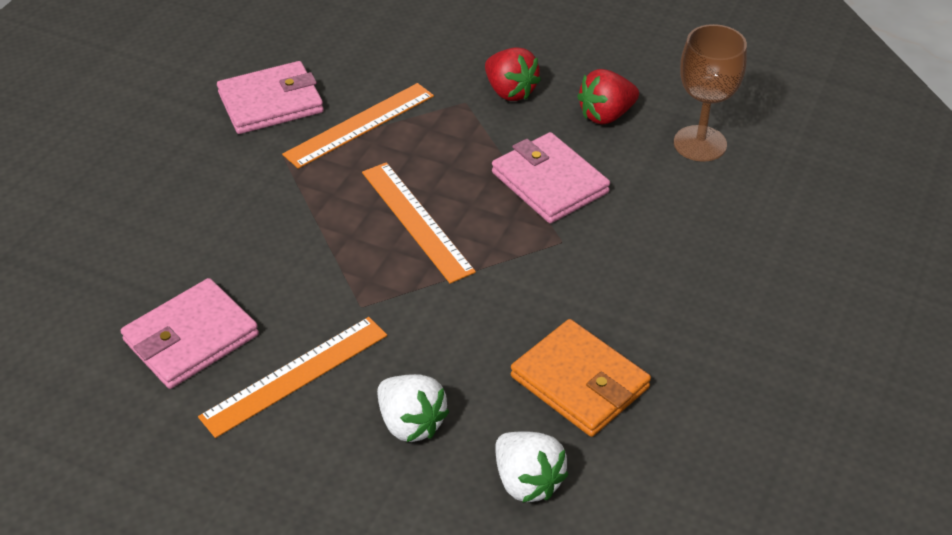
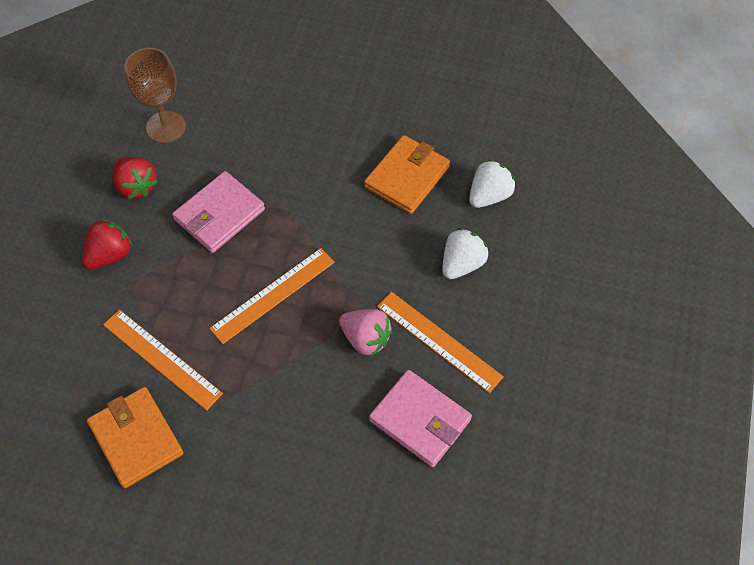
camera: 100 degrees left, 15 degrees up
pink wallet [217,61,324,134] -> orange wallet [87,387,184,488]
none -> pink strawberry [339,309,392,356]

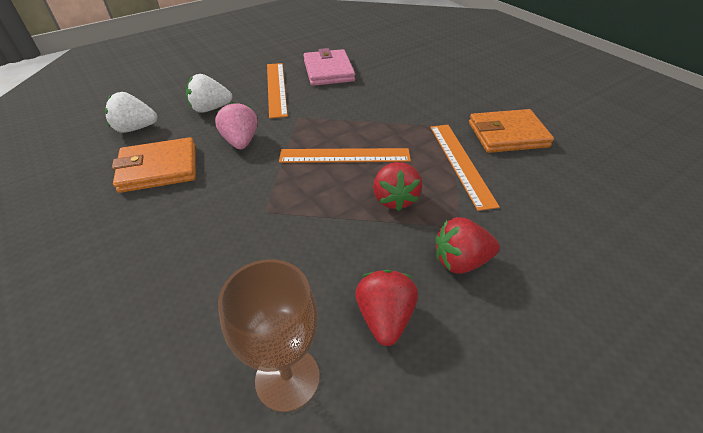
camera: 140 degrees left, 15 degrees down
orange wallet [87,387,184,488] -> orange wallet turned 75 degrees clockwise [469,109,554,153]
pink wallet [172,171,265,253] -> none
pink strawberry [339,309,392,356] -> pink strawberry moved to [215,102,258,149]
none -> red strawberry [373,162,422,211]

